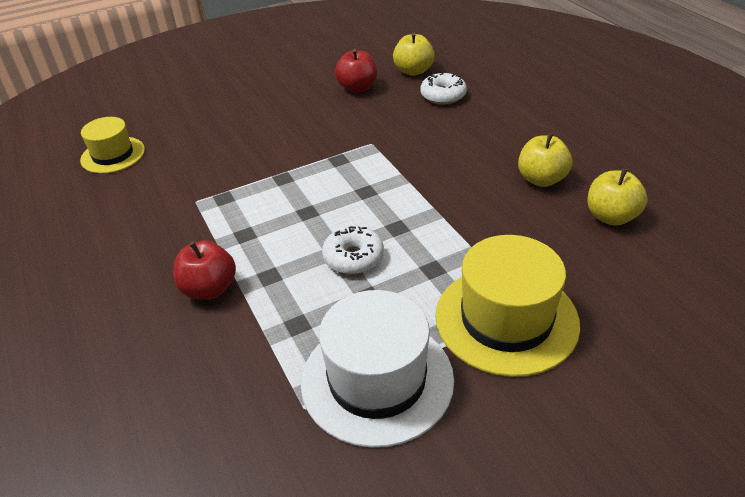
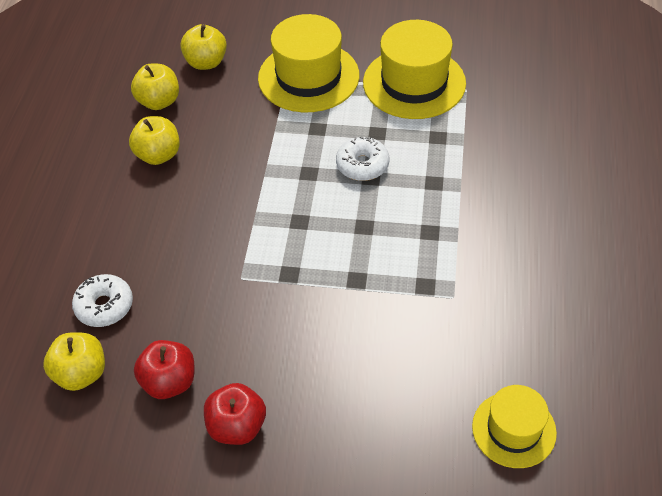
camera: 145 degrees left, 10 degrees up
red apple [173,240,236,300] -> red apple moved to [204,383,266,445]
white hat [301,290,454,448] -> yellow hat [363,20,466,119]
none -> yellow apple [180,24,227,70]

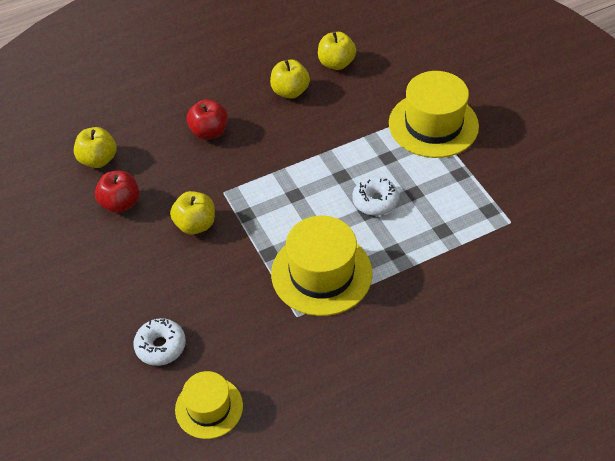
camera: 55 degrees right, 0 degrees up
white donut [72,274,133,327] -> white donut moved to [133,318,186,366]
yellow apple [180,24,227,70] -> yellow apple moved to [170,191,215,235]
red apple [204,383,266,445] -> red apple moved to [187,99,228,140]
yellow hat [363,20,466,119] -> yellow hat moved to [271,216,373,316]

